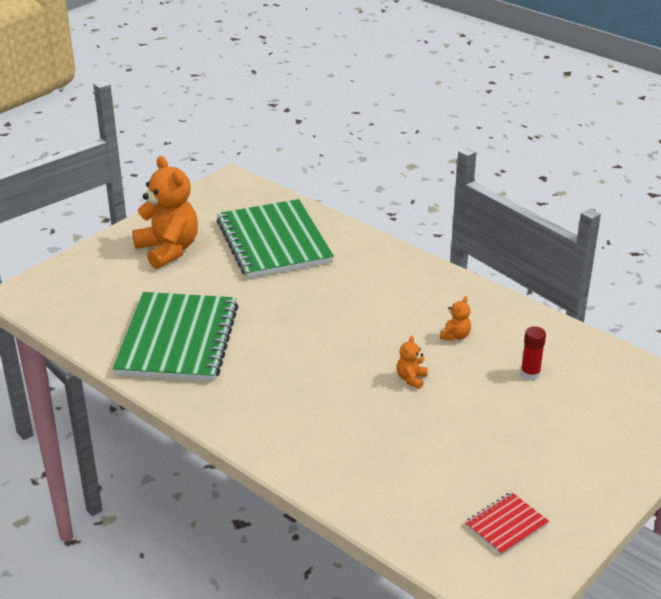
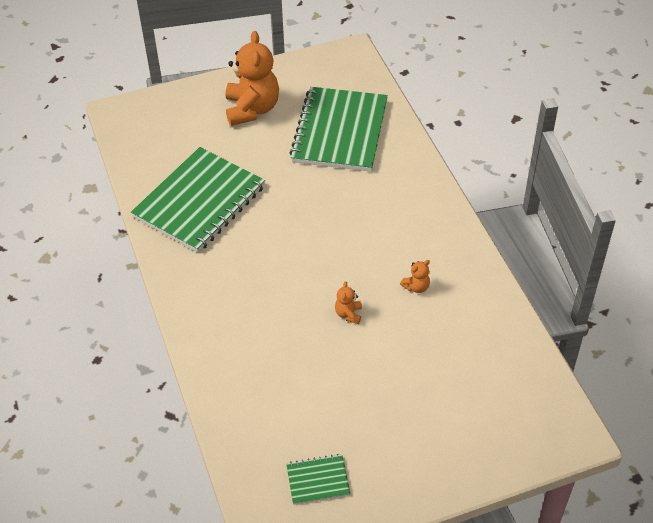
camera: 30 degrees right, 15 degrees up
orange teddy bear [397,336,428,389] -> orange teddy bear turned 45 degrees counterclockwise [335,281,362,324]
red notebook [465,492,549,556] -> green notebook [286,454,351,505]
red glue stick [521,326,546,381] -> none

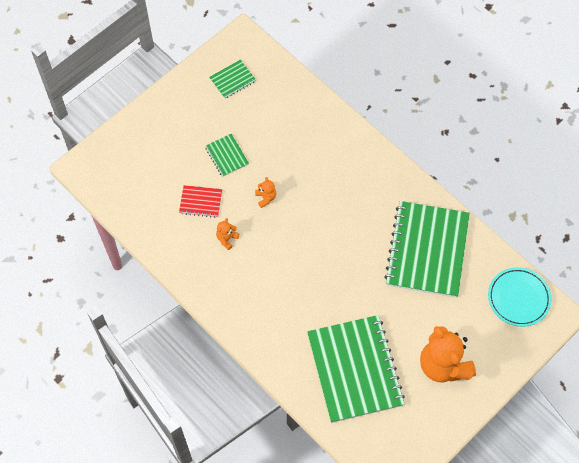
camera: 155 degrees right, 15 degrees up
none -> red notebook [179,185,222,218]
none -> green notebook [205,134,249,177]
none -> turquoise plate [488,267,552,327]

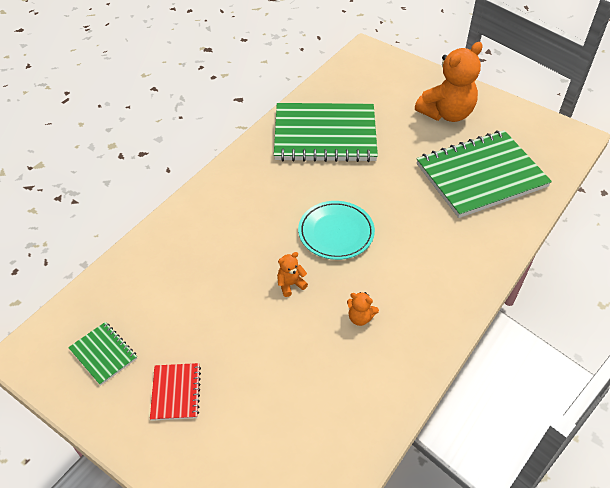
camera: 100 degrees left, 15 degrees down
red notebook [179,185,222,218] -> red notebook moved to [150,363,201,421]
green notebook [205,134,249,177] -> none
turquoise plate [488,267,552,327] -> turquoise plate moved to [298,201,375,260]

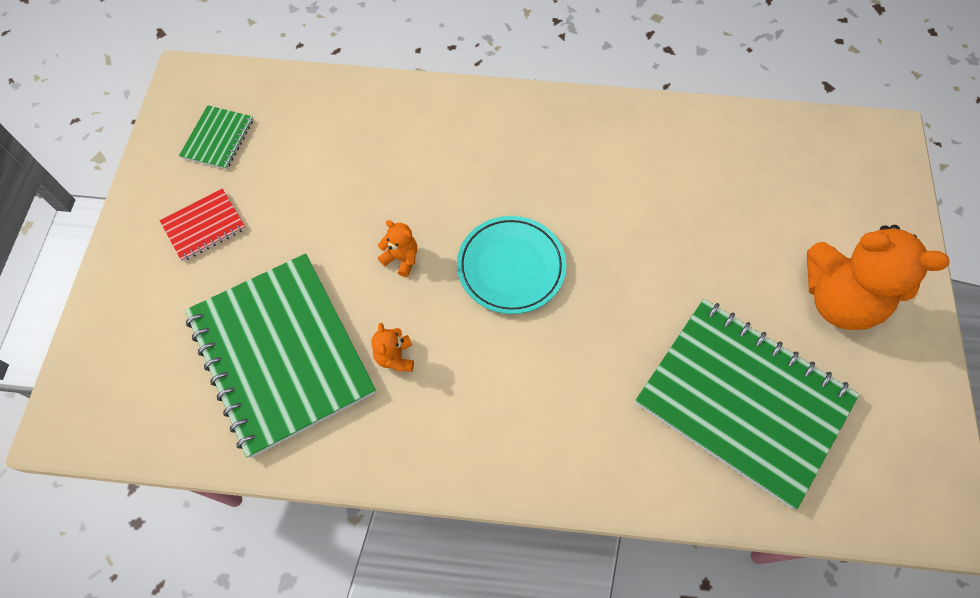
camera: 60 degrees right, 15 degrees up
green notebook [274,103,378,162] -> green notebook moved to [185,254,376,458]

